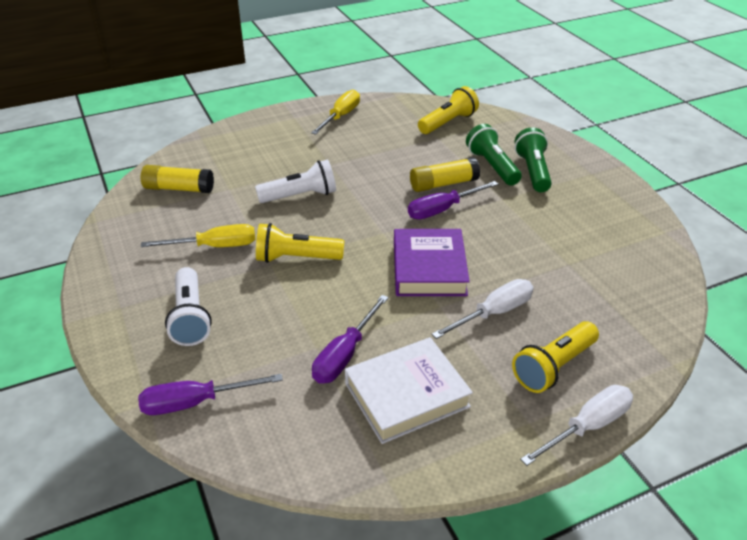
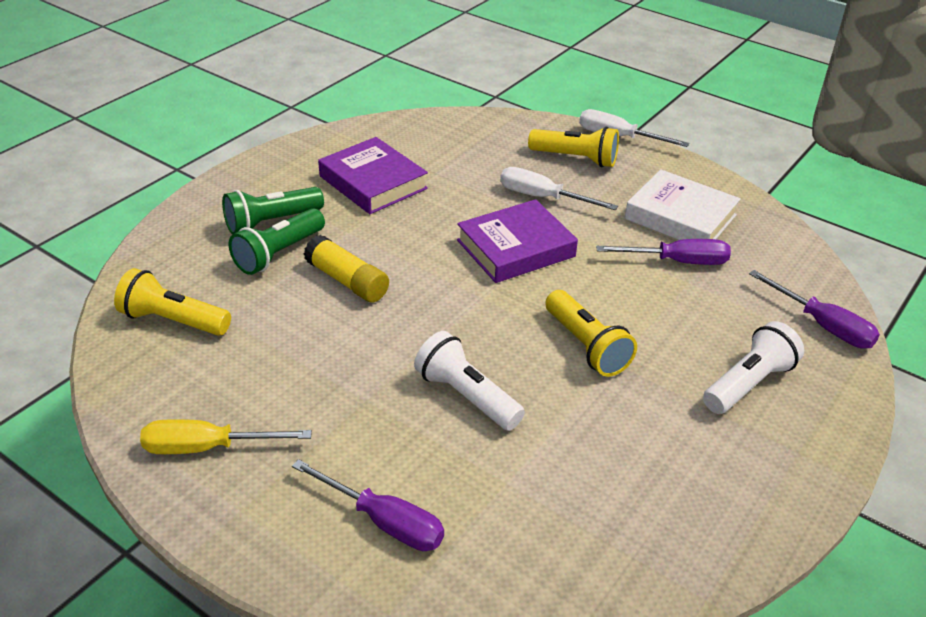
camera: 120 degrees left, 0 degrees up
yellow glue stick [141,165,214,193] -> none
yellow screwdriver [141,224,255,247] -> none
purple screwdriver [408,181,498,219] -> purple screwdriver moved to [292,459,444,551]
none -> purple book [318,137,428,214]

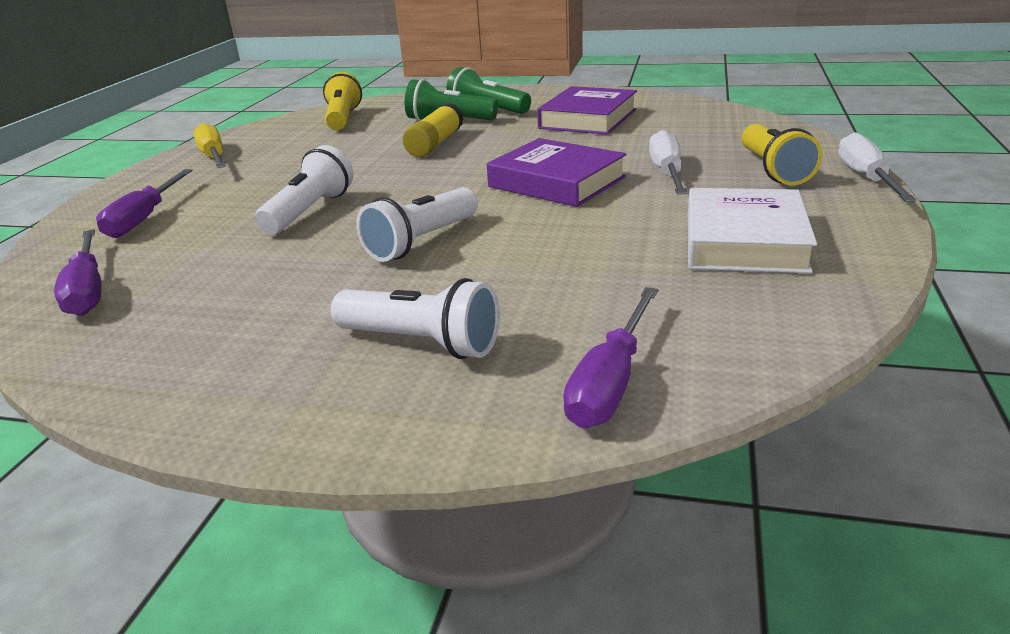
camera: 70 degrees right, 10 degrees down
yellow flashlight [545,290,637,377] -> white flashlight [356,187,478,262]
purple screwdriver [596,239,731,265] -> purple screwdriver moved to [54,229,102,316]

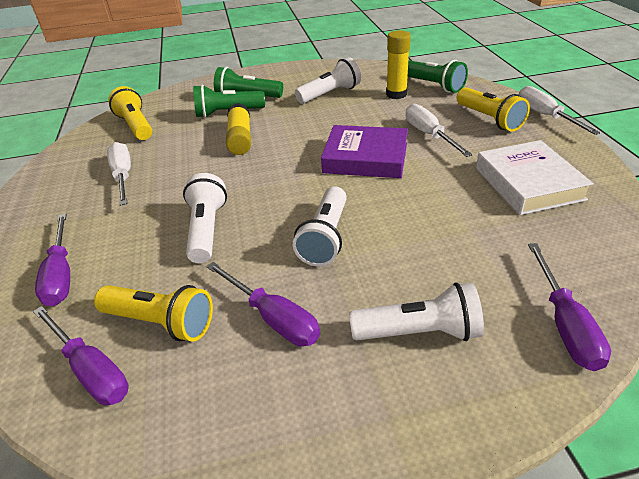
camera: 25 degrees left, 10 degrees up
yellow screwdriver [193,123,226,168] -> none
purple book [537,86,637,135] -> white flashlight [295,57,361,104]
none -> yellow flashlight [94,285,213,342]
none -> white screwdriver [107,142,131,206]
none -> purple screwdriver [207,262,320,346]
none -> yellow glue stick [386,30,411,99]
none -> green flashlight [407,60,468,93]

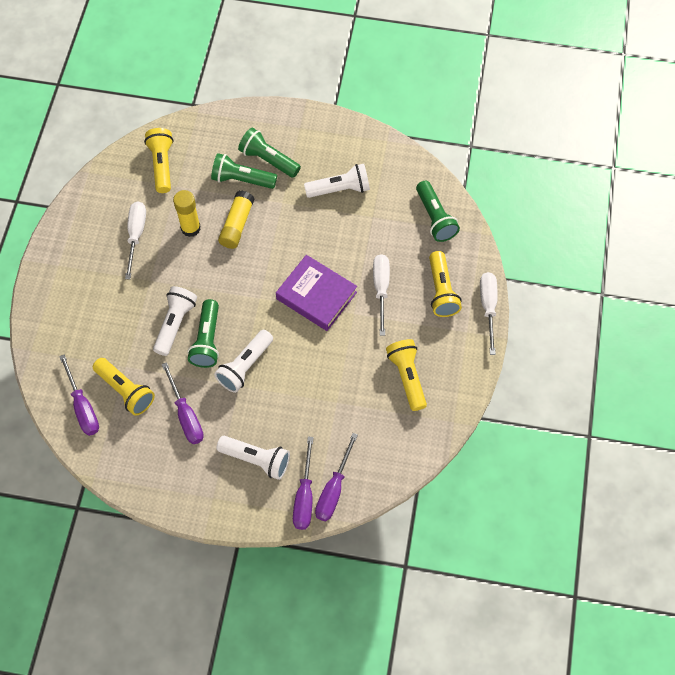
camera: 20 degrees right, 25 degrees up
purple screwdriver [35,214,70,306] -> purple screwdriver moved to [293,437,314,530]
yellow glue stick [386,30,411,99] -> yellow glue stick moved to [173,190,201,237]
white book [476,140,594,215] -> yellow flashlight [386,339,427,411]
none -> green flashlight [188,299,219,368]

